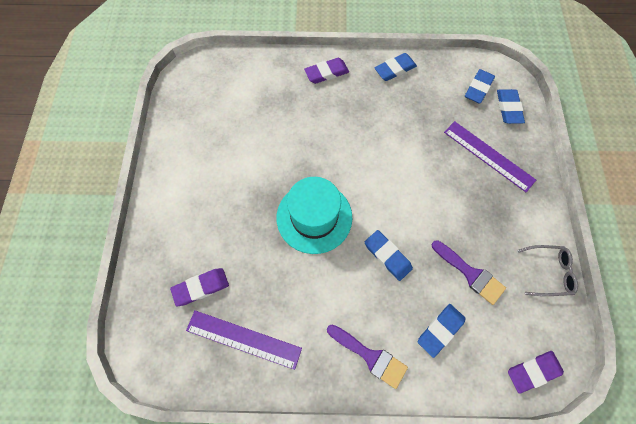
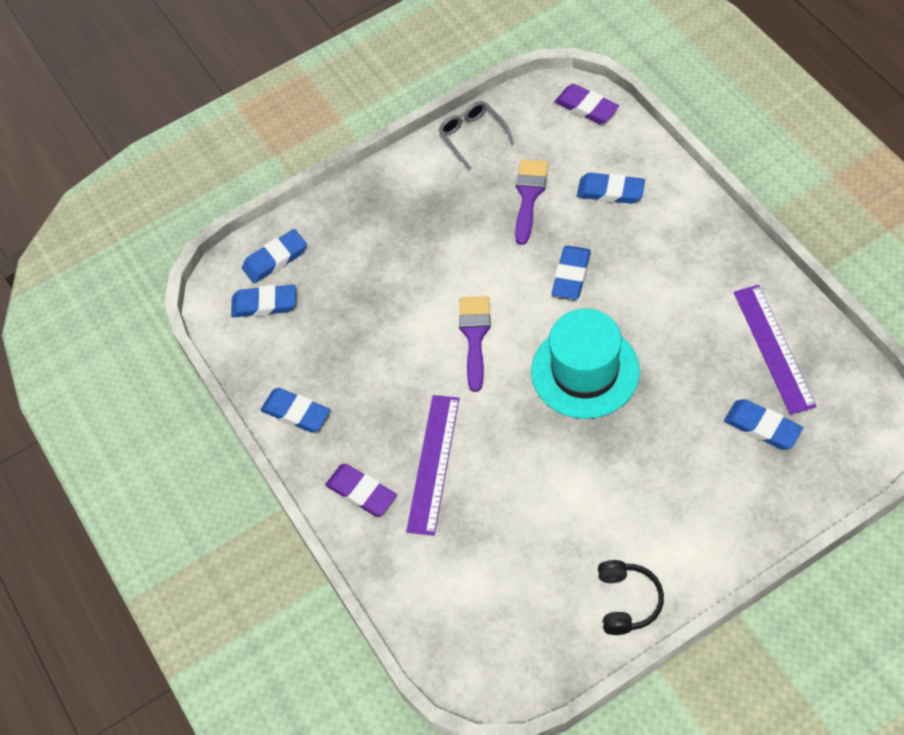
camera: 115 degrees left, 10 degrees down
purple eraser [170,268,229,306] -> blue eraser [724,399,803,450]
purple brush [327,324,408,389] -> purple brush moved to [459,296,491,392]
purple ruler [444,121,536,192] -> purple ruler moved to [406,395,459,536]
none -> black headphones [598,560,664,635]

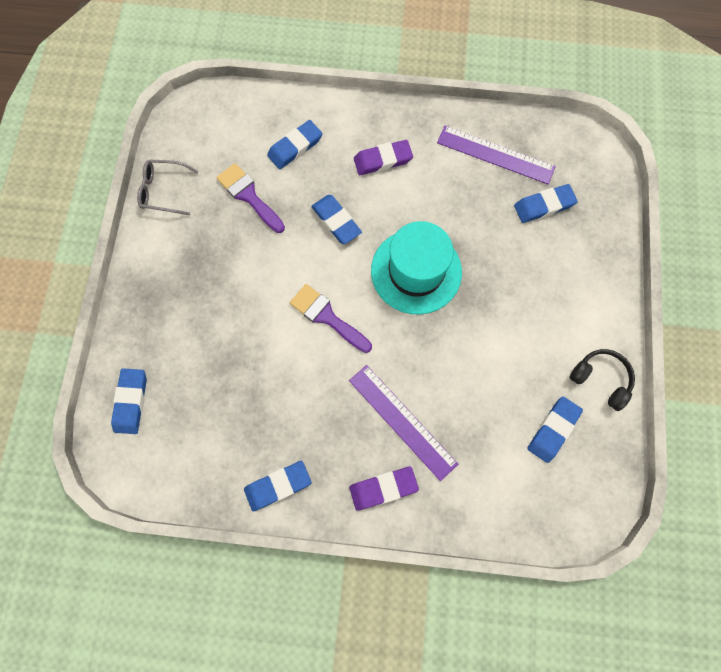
camera: 60 degrees left, 15 degrees up
blue eraser [231,285,296,318] -> blue eraser moved to [527,397,583,463]
purple eraser [555,84,619,124] -> purple eraser moved to [354,140,413,175]

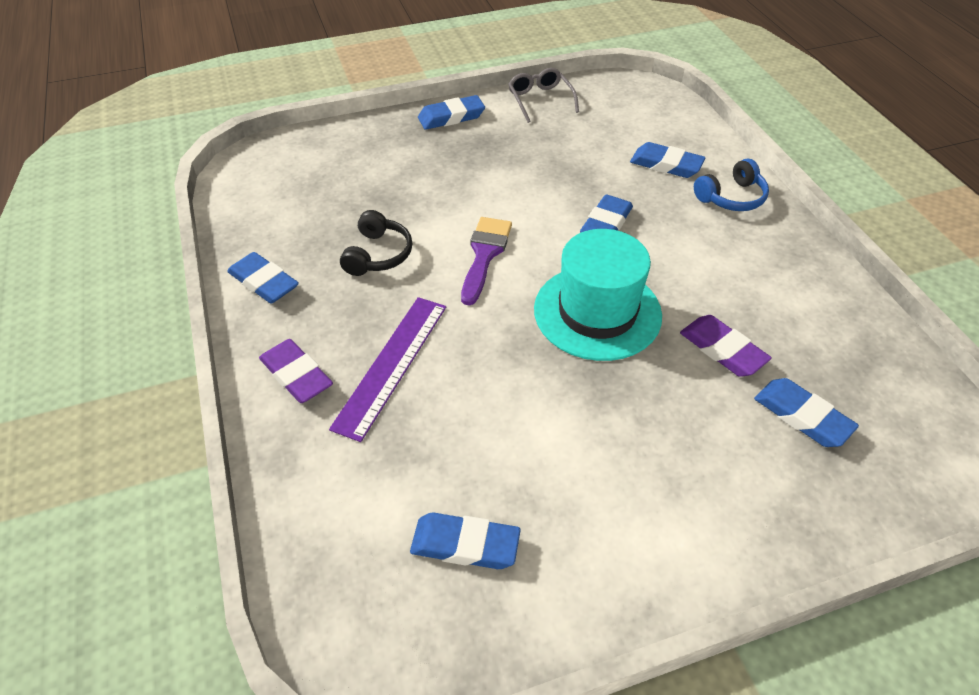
camera: 65 degrees right, 25 degrees down
blue eraser [111,368,147,434] -> blue eraser moved to [418,95,485,130]
purple brush [216,163,285,233] -> none
purple eraser [354,140,413,175] -> purple eraser moved to [680,315,772,377]
purple ruler [437,126,556,184] -> none
black headphones [569,349,635,411] -> black headphones moved to [340,210,412,276]
none -> blue headphones [694,158,769,211]

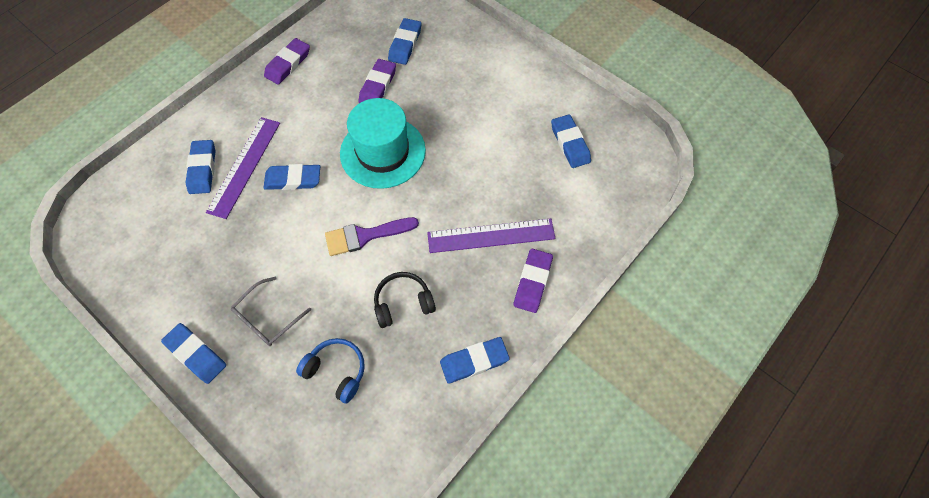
camera: 120 degrees left, 15 degrees up
blue eraser [227,252,299,304] -> blue eraser turned 60 degrees clockwise [440,337,510,384]
grey glasses [508,68,579,123] -> grey glasses moved to [231,277,311,346]
blue headphones [694,158,769,211] -> blue headphones moved to [296,338,365,404]
none -> purple ruler [206,117,280,219]
none -> purple eraser [264,38,310,85]

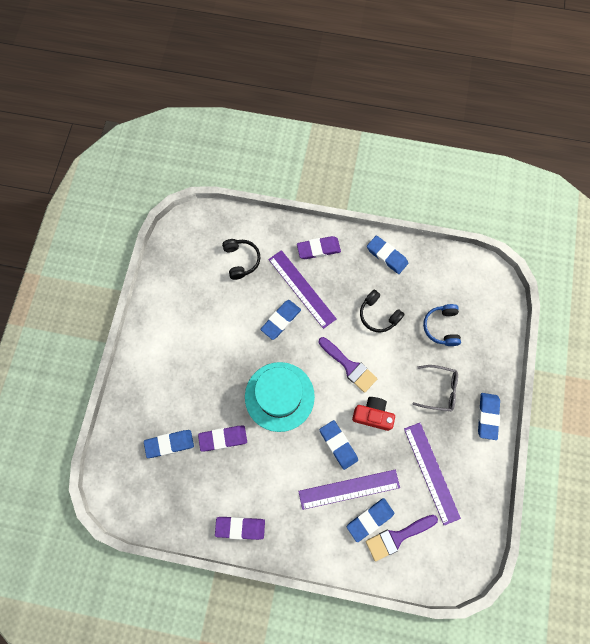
camera: 120 degrees left, 10 degrees up
blue eraser [551,114,591,168] -> blue eraser moved to [260,300,301,340]
none -> black headphones [222,239,261,280]
none -> red camera [352,397,395,431]
none -> purple brush [366,515,438,562]
none -> purple ruler [404,423,461,525]

